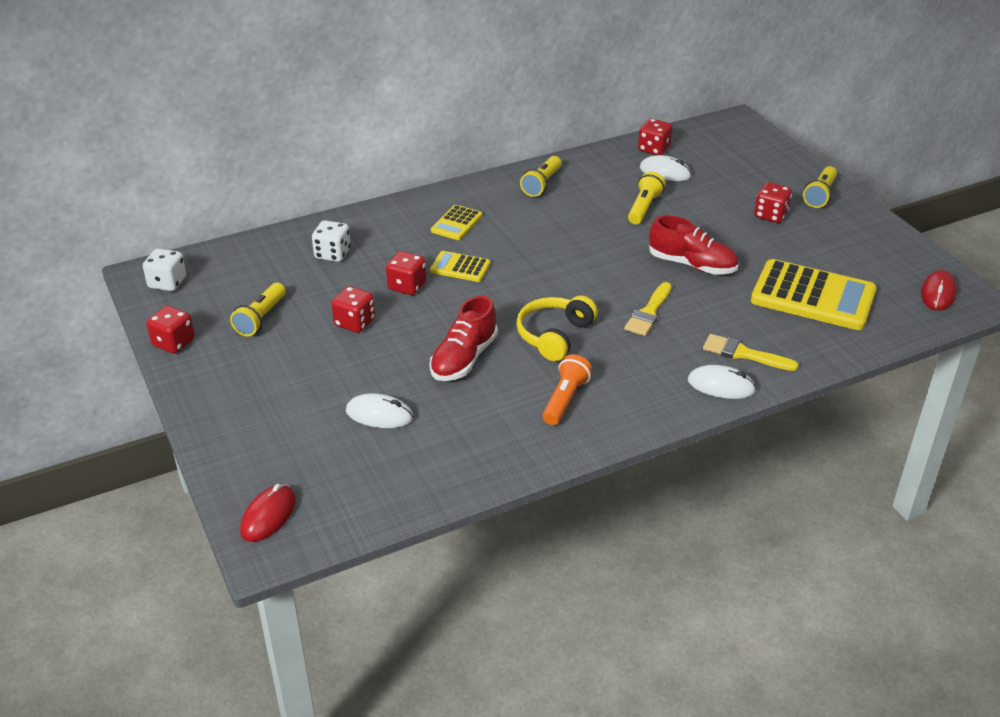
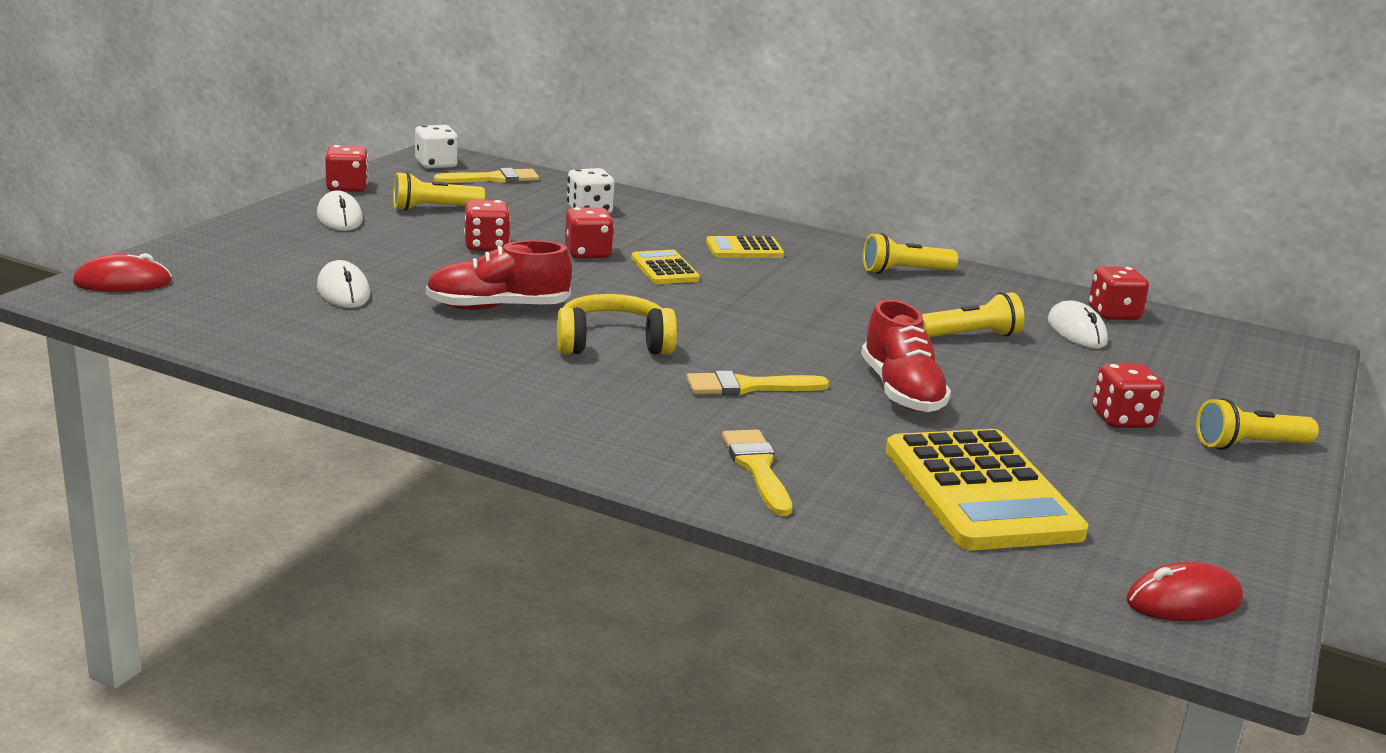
camera: 50 degrees right, 15 degrees down
orange flashlight [542,354,592,425] -> none
white mouse [688,365,756,399] -> white mouse moved to [317,190,363,231]
none -> yellow brush [434,168,539,183]

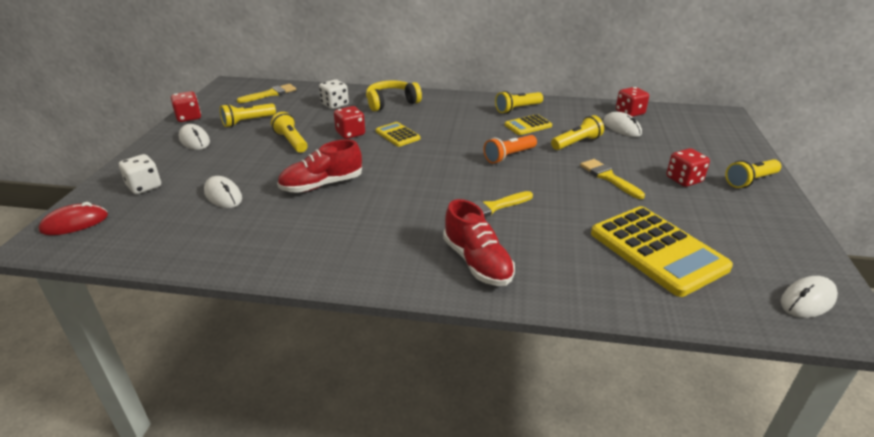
camera: 15 degrees left, 10 degrees up
white dice [415,125,458,169] -> white dice moved to [119,154,161,194]
red dice [464,200,510,251] -> yellow flashlight [271,112,308,153]
yellow headphones [557,294,677,355] -> yellow headphones moved to [366,80,422,111]
yellow calculator [706,236,784,258] -> yellow calculator moved to [505,114,552,135]
yellow brush [722,429,792,516] -> yellow brush moved to [580,159,645,199]
red shoe [861,299,951,412] -> red shoe moved to [443,199,515,286]
red mouse [1126,562,1243,621] -> white mouse [781,276,838,318]
none -> orange flashlight [483,135,537,164]

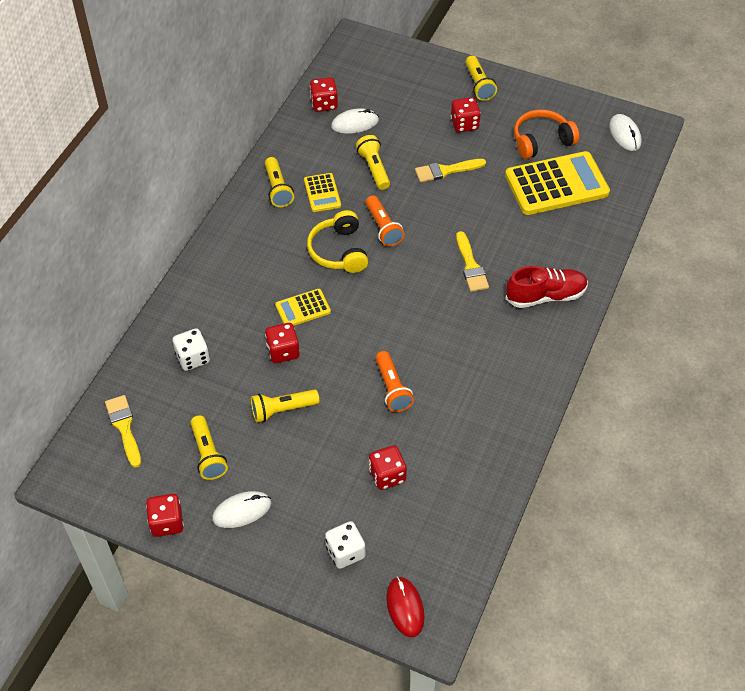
camera: 75 degrees left, 20 degrees up
white mouse [204,176,242,208] -> red dice [369,445,407,490]
red shoe [277,139,362,193] -> orange flashlight [375,351,414,412]
yellow headphones [366,80,422,111] -> yellow headphones moved to [307,210,368,273]
none -> orange headphones [514,110,579,159]

